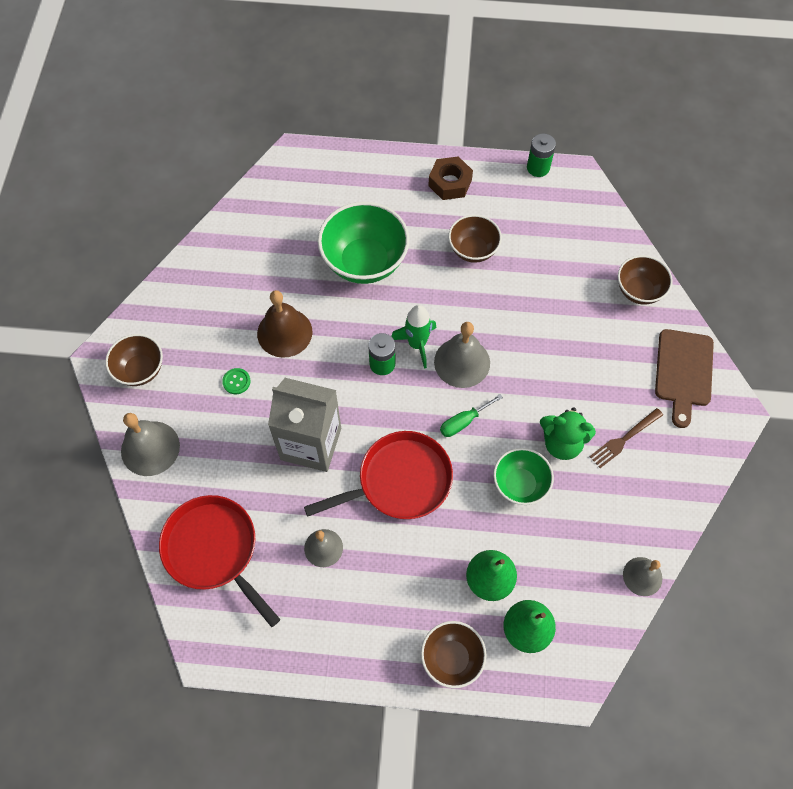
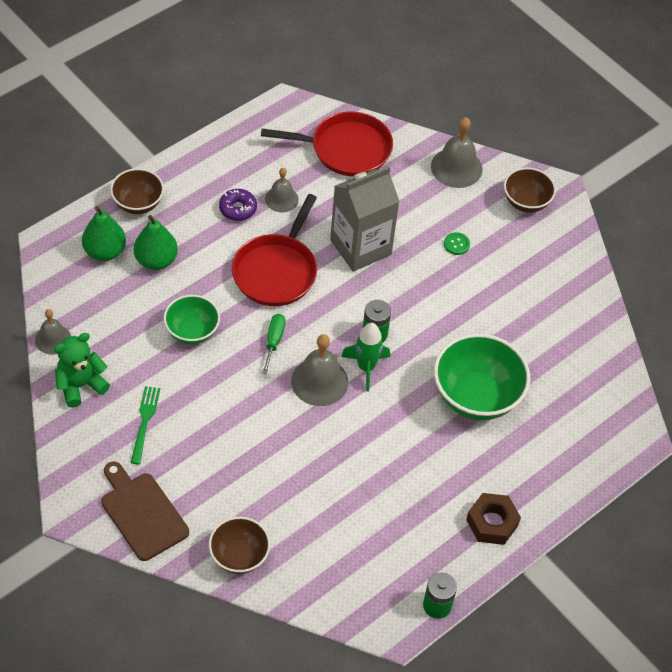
camera: 130 degrees right, 10 degrees down
brown bell [257,290,312,358] -> none
brown bowl [448,215,502,263] -> none
green teddy bear [540,407,596,460] -> green teddy bear moved to [54,333,110,408]
brown fork [589,408,663,468] -> green fork [130,386,160,464]
none -> purple donut [219,189,257,221]

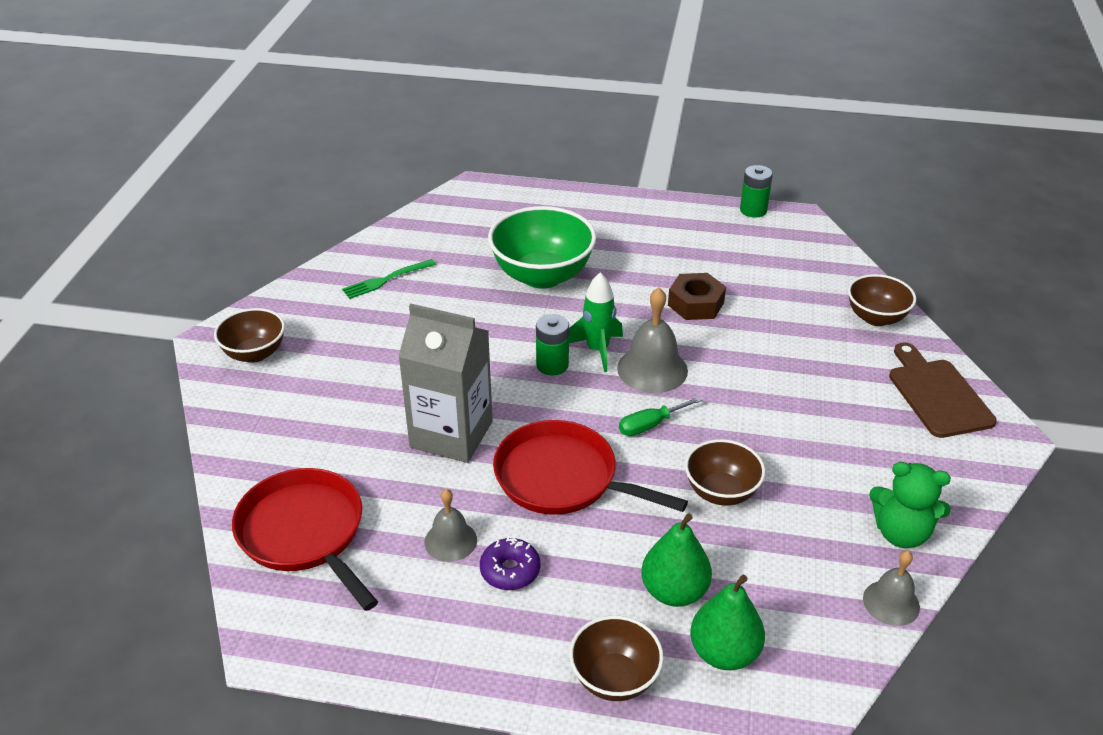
camera: 125 degrees left, 15 degrees down
brown cutting board [101,462,189,561] -> brown cutting board turned 150 degrees clockwise [889,342,997,438]
green fork [130,386,160,464] -> green fork moved to [342,259,436,299]
green bowl [164,295,220,345] -> brown bowl [685,439,765,505]
red pan [232,194,317,306] -> red pan turned 135 degrees counterclockwise [493,420,688,515]
grey bell [431,117,483,188] -> none
green button [444,232,470,255] -> none
brown nut [466,493,521,545] -> brown nut moved to [668,273,726,320]

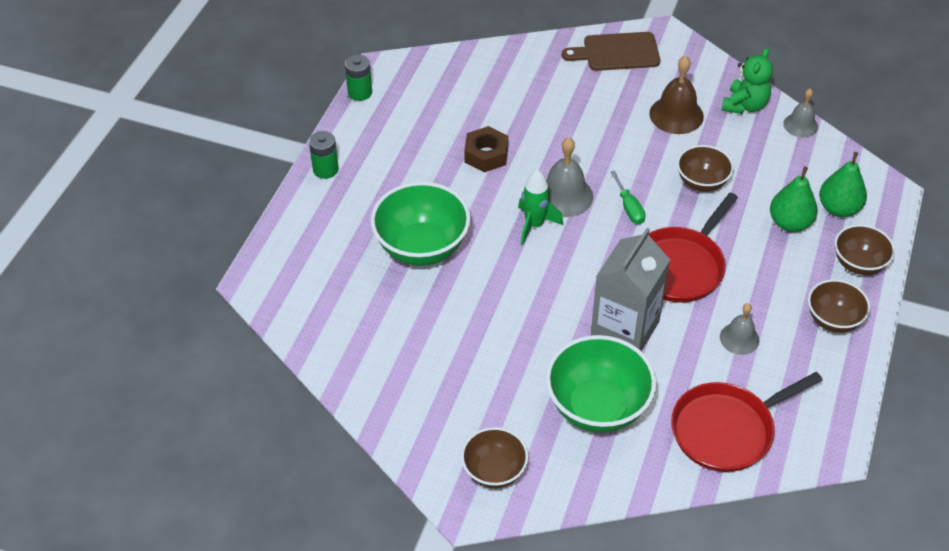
camera: 80 degrees left, 10 degrees up
green fork [342,259,436,299] -> none
purple donut [480,537,540,590] -> none
green battery [536,314,569,375] -> green battery moved to [309,131,339,179]
brown bowl [848,274,916,326] -> brown bowl moved to [808,279,870,333]
none -> green bowl [546,335,656,433]
none -> brown bell [649,56,704,134]

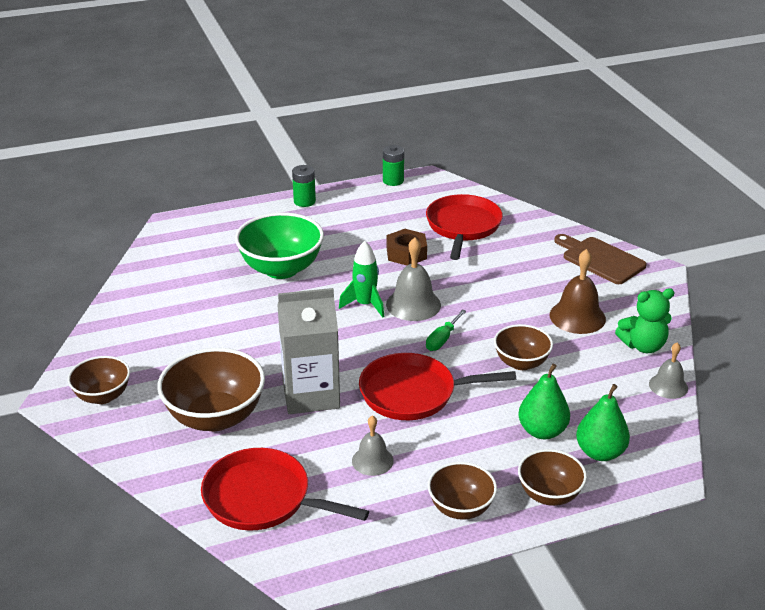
camera: 50 degrees right, 15 degrees down
green bowl [546,335,656,433] -> brown bowl [157,348,265,431]
none -> red pan [426,194,503,260]

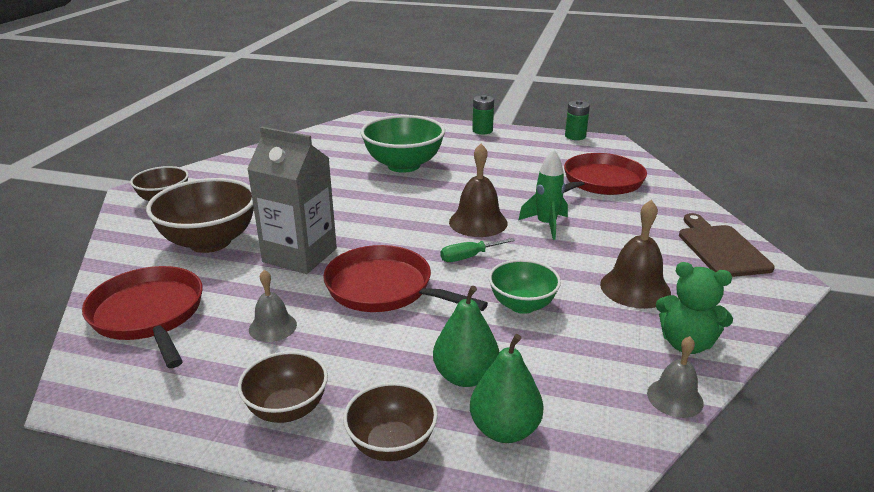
camera: 35 degrees right, 5 degrees down
green rocket [339,241,384,318] -> green rocket moved to [518,149,568,240]
grey bell [386,238,441,321] -> brown bell [449,144,508,237]
brown nut [387,229,427,266] -> none
brown bowl [494,324,553,370] -> green bowl [489,259,561,314]

